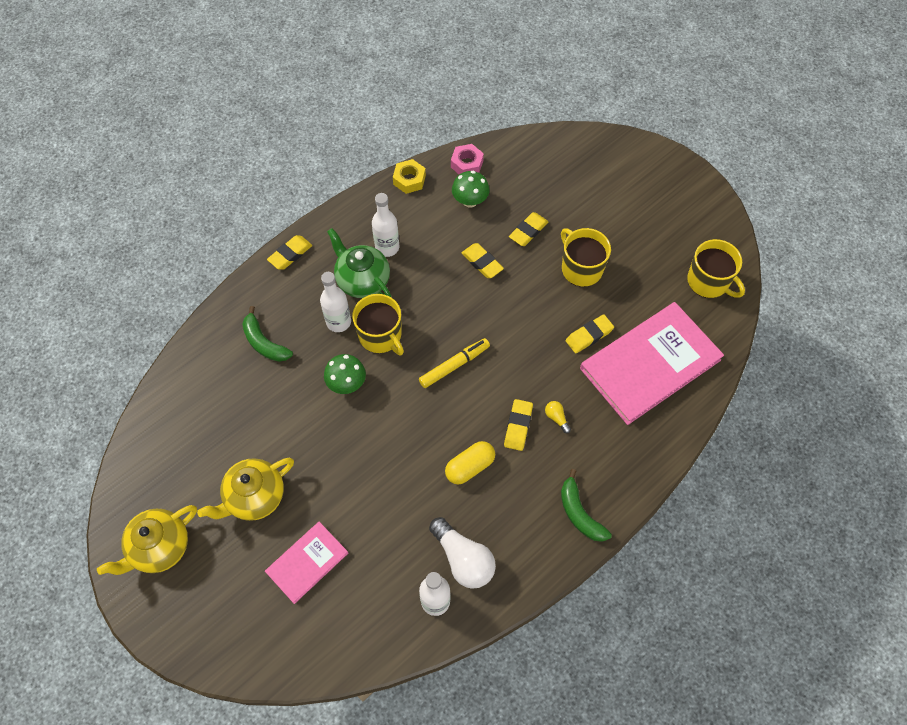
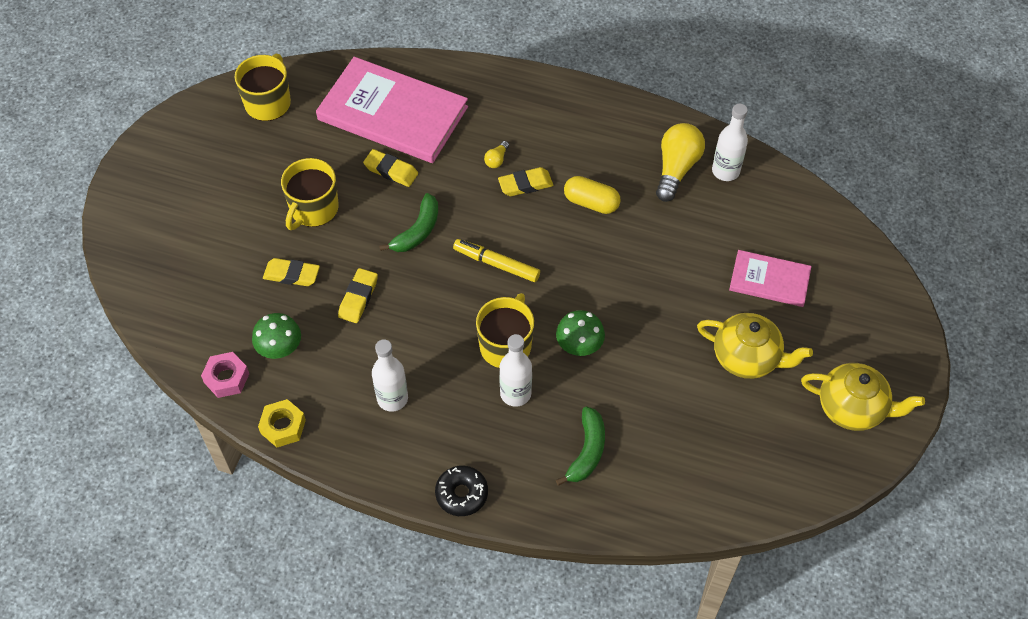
camera: 120 degrees left, 5 degrees down
yellow eraser [267,235,312,270] -> black donut [435,466,488,516]
green teapot [327,228,391,298] -> none
white light bulb [429,517,496,589] -> yellow light bulb [656,123,705,202]
green banana [561,469,612,542] -> green banana moved to [379,193,438,252]

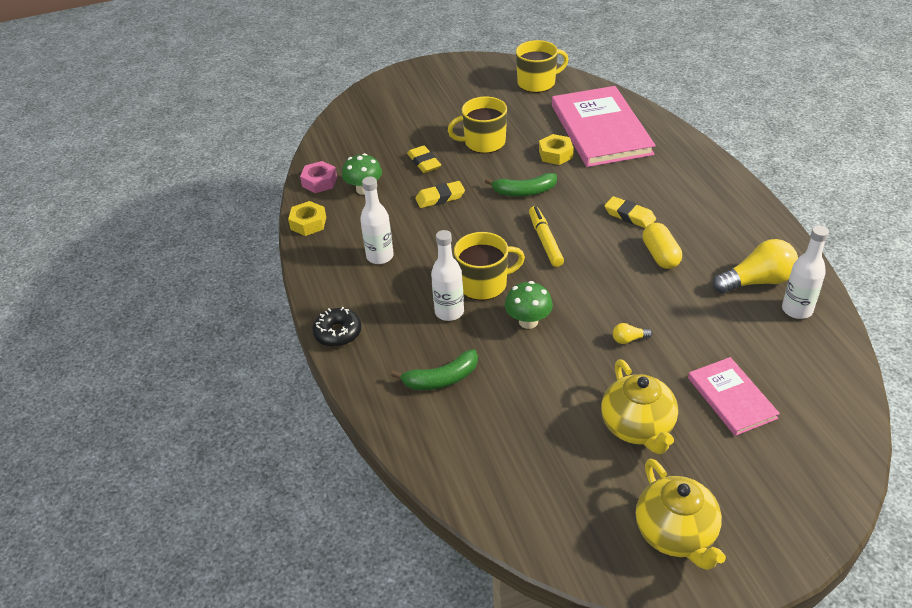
camera: 55 degrees right, 15 degrees down
yellow eraser [363,149,418,187] -> yellow nut [539,134,574,165]
yellow light bulb [484,141,509,168] -> yellow light bulb moved to [613,323,652,344]

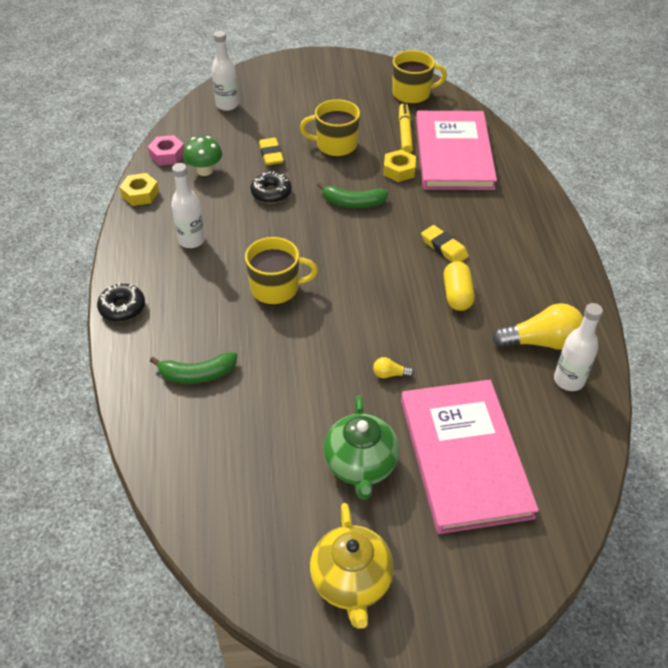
camera: 10 degrees right, 5 degrees up
yellow eraser [415,181,465,208] -> black donut [250,171,292,203]
white bottle [431,230,464,321] -> white bottle moved to [212,31,239,111]
green mushroom [505,281,553,329] -> none
yellow marker [529,206,564,267] -> yellow marker moved to [399,103,413,153]
yellow teapot [601,359,678,454] -> green teapot [324,395,399,500]
pink book [688,357,780,436] -> pink book [401,380,539,534], size x1.89

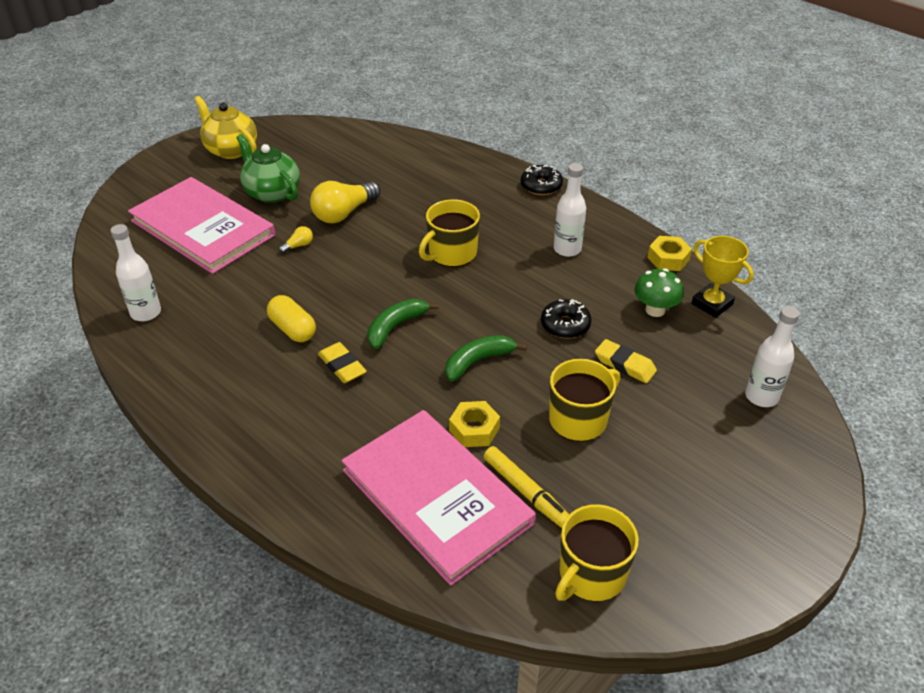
camera: 140 degrees right, 5 degrees down
pink nut [148,135,184,166] -> yellow trophy [692,236,754,318]
green banana [150,352,237,384] -> green banana moved to [367,299,439,349]
yellow eraser [421,225,469,262] -> yellow eraser turned 45 degrees clockwise [318,342,367,383]
yellow light bulb [492,303,583,350] -> yellow light bulb moved to [310,181,380,223]

